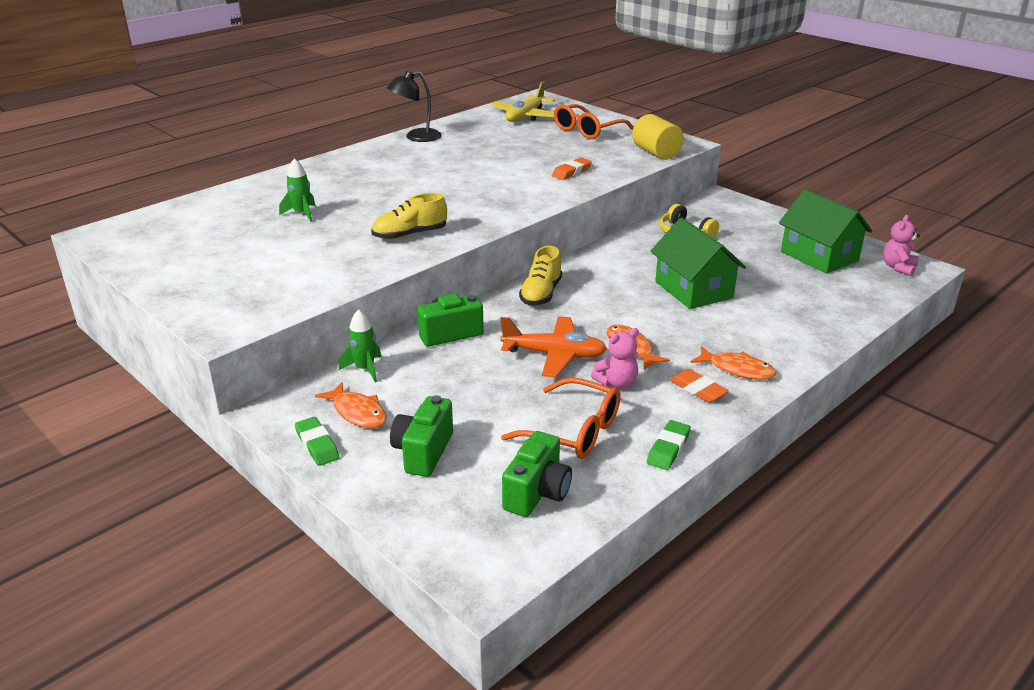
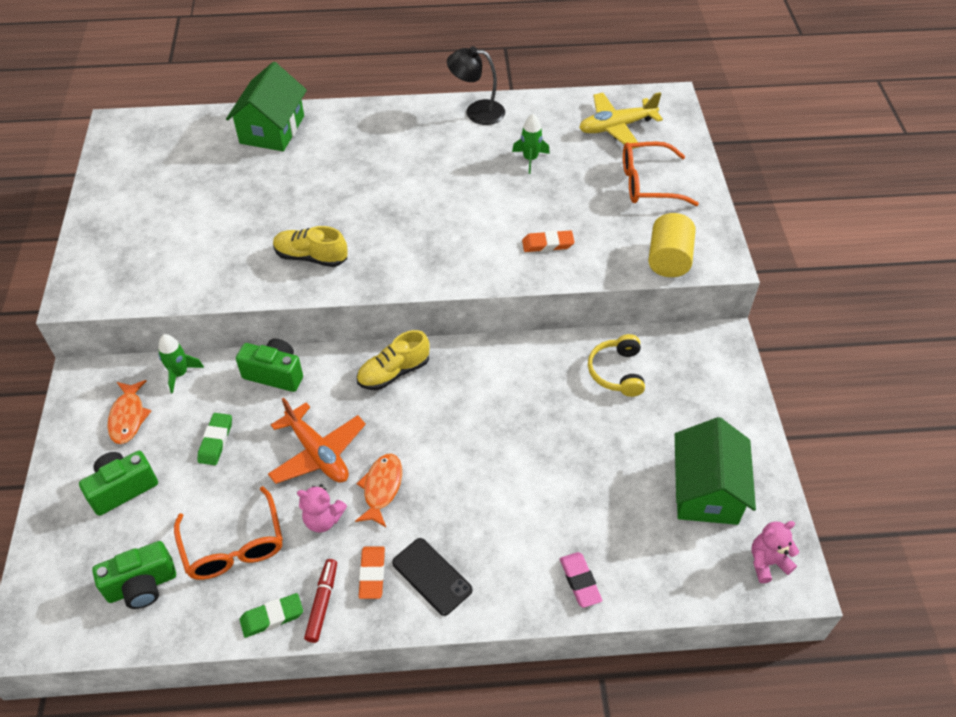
camera: 40 degrees right, 20 degrees up
green rocket [279,158,316,222] -> green rocket moved to [512,114,550,174]
green eraser [295,417,340,466] -> green eraser moved to [198,413,232,465]
green house [650,217,746,309] -> green house moved to [226,62,307,151]
orange fish [691,346,776,380] -> black phone [392,538,472,616]
none -> red marker [304,559,337,643]
none -> pink eraser [560,552,602,608]

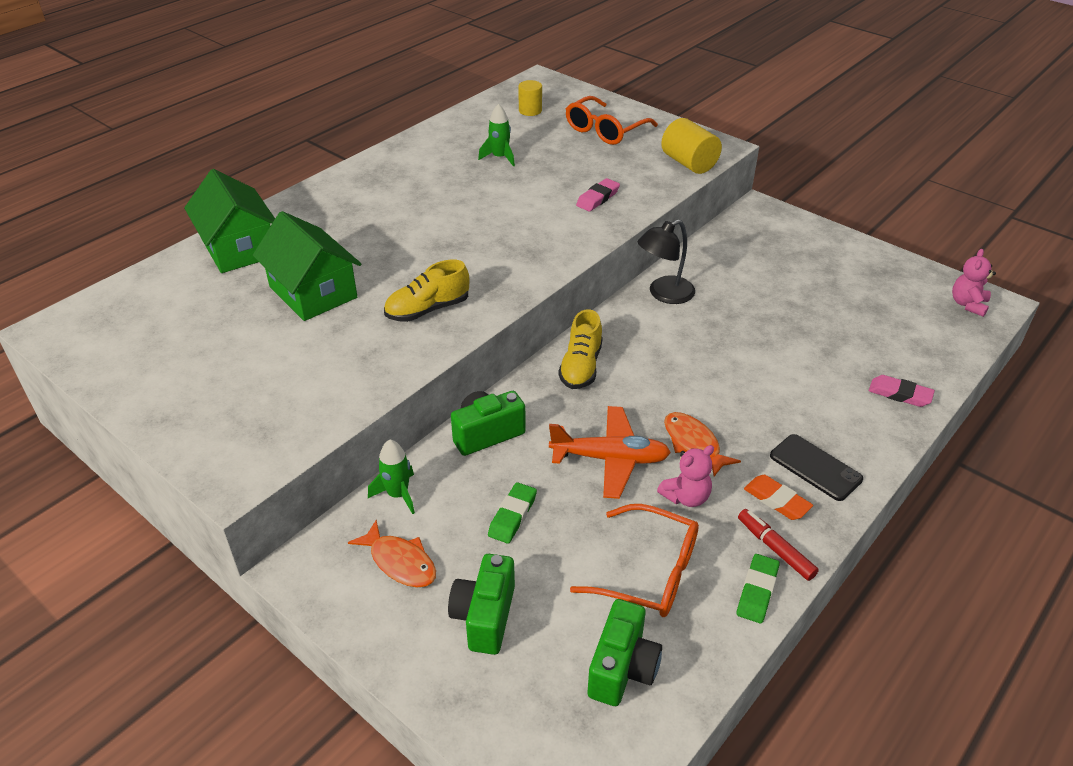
camera: 45 degrees left, 10 degrees down
green eraser [198,413,232,465] -> green eraser turned 60 degrees clockwise [488,482,537,544]
black phone [392,538,472,616] -> black phone turned 45 degrees clockwise [770,434,863,501]
black lamp [447,46,505,125] -> black lamp moved to [637,220,695,304]
orange eraser [522,230,574,252] -> pink eraser [576,178,620,211]
yellow plane [579,92,663,149] -> yellow cylinder [518,80,542,116]
yellow headphones [588,334,645,397] -> none
green house [675,417,756,525] -> green house moved to [253,211,361,321]

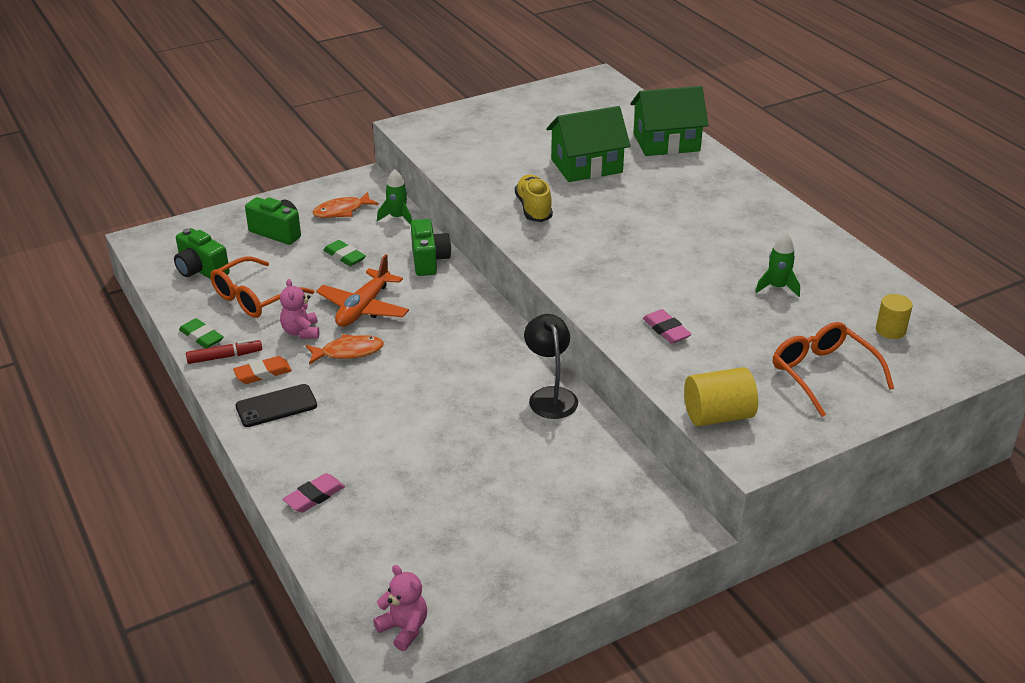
camera: 110 degrees right, 5 degrees down
yellow shoe [558,309,603,389] -> none

